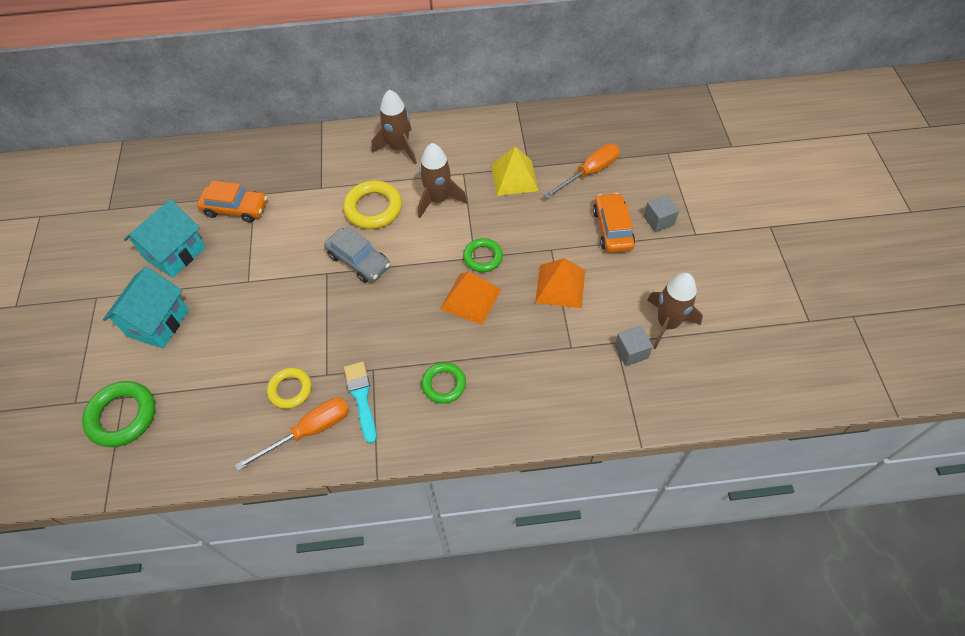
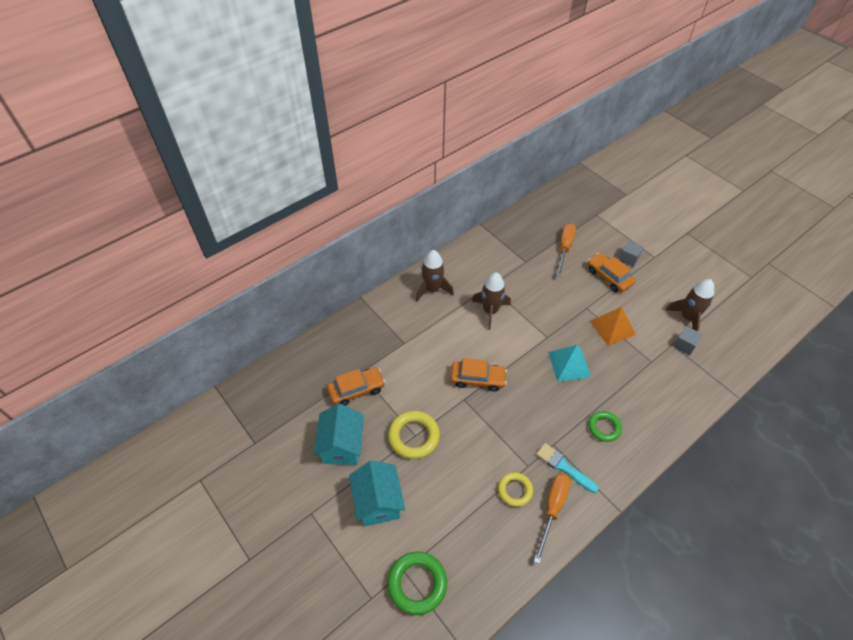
camera: 35 degrees left, 5 degrees down
grey car [324,226,390,283] -> orange car [450,358,507,392]
yellow ring [343,181,402,229] -> yellow ring moved to [388,410,440,459]
orange pyramid [440,271,501,325] -> turquoise pyramid [548,345,591,382]
green ring [463,238,503,272] -> none
yellow pyramid [491,146,538,196] -> none

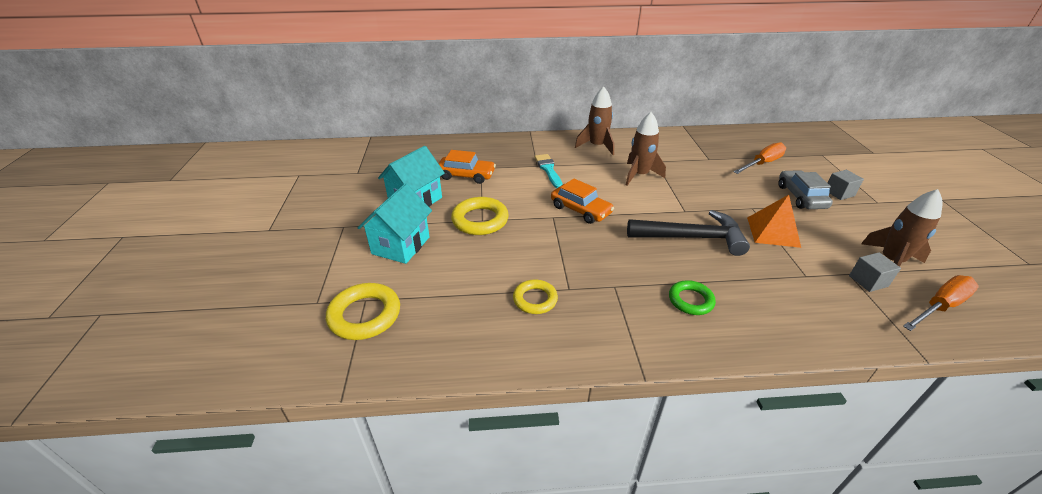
camera: 35 degrees right, 15 degrees down
green ring [387,552,447,615] -> yellow ring [326,283,400,340]
orange screwdriver [534,473,571,564] -> orange screwdriver moved to [903,275,979,331]
turquoise brush [536,443,599,493] -> turquoise brush moved to [535,154,563,188]
turquoise pyramid [548,345,591,382] -> black hammer [627,210,750,256]
orange car [587,253,635,292] -> grey car [779,170,833,209]

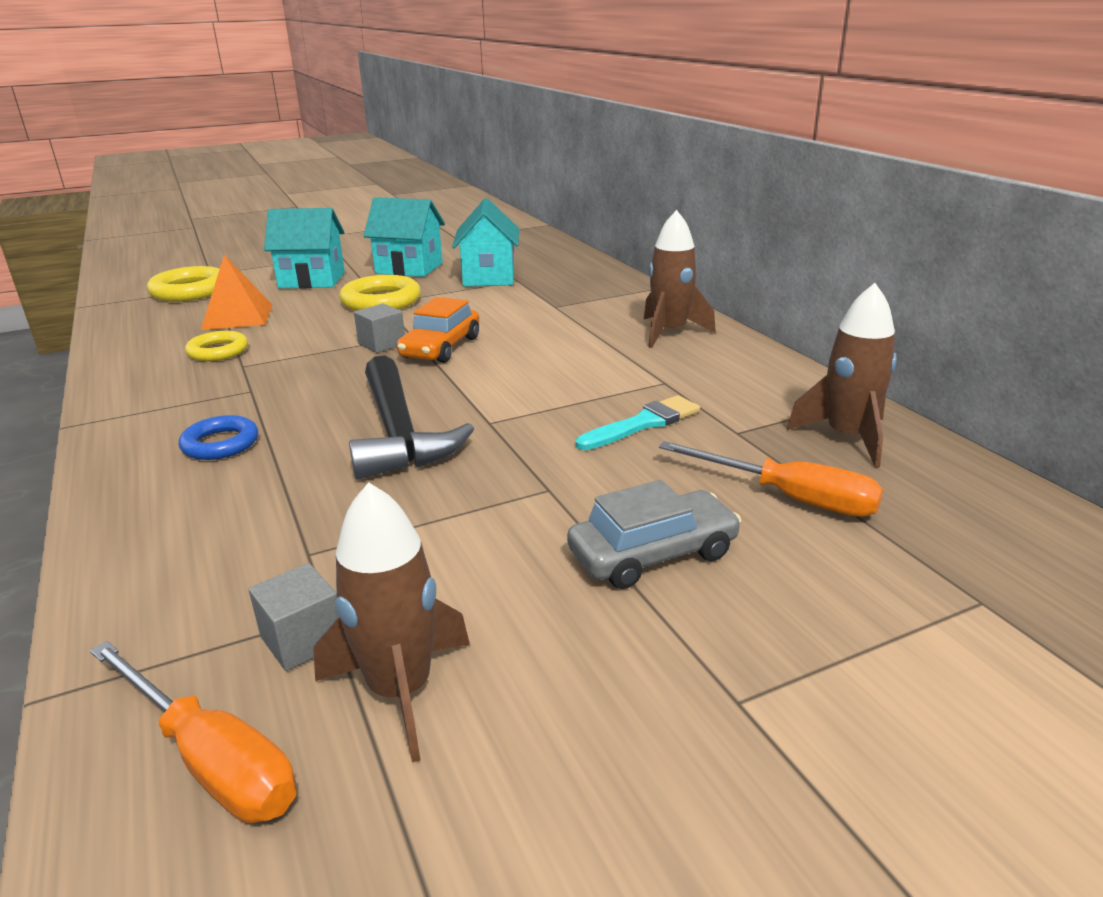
camera: 70 degrees right, 10 degrees down
orange car [438,150,496,184] -> turquoise house [452,198,519,287]
turquoise brush [535,154,563,188] -> turquoise brush moved to [576,395,700,450]
brown rocket [626,112,666,186] -> brown rocket moved to [787,283,897,467]
green ring [669,280,716,315] -> blue ring [179,415,258,460]
orange pyramid [747,195,801,248] -> orange pyramid moved to [201,255,272,330]
grey cube [828,170,864,200] -> grey cube moved to [354,303,405,353]

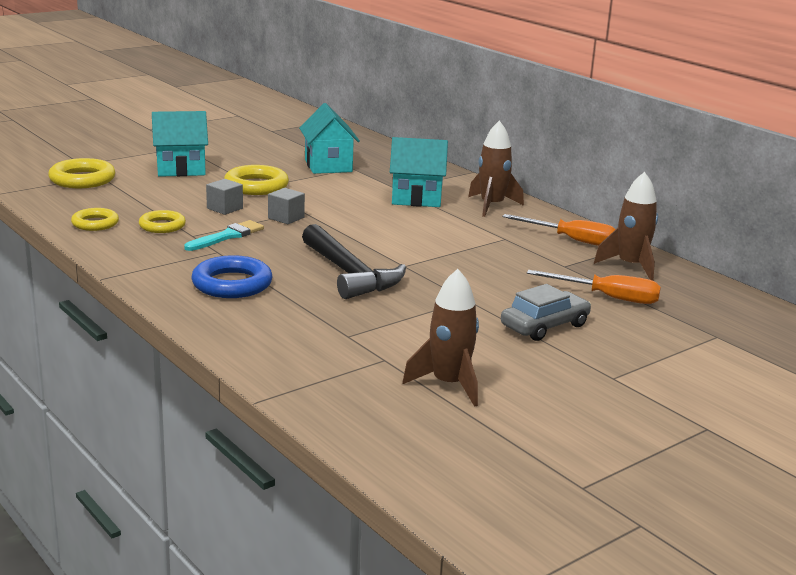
camera: 15 degrees left, 5 degrees down
orange screwdriver [90,641,296,823] -> orange screwdriver moved to [502,214,616,246]
blue ring [179,415,258,460] -> blue ring [191,255,272,298], size x1.55
orange pyramid [201,255,272,330] -> none
grey cube [248,563,339,671] -> grey cube moved to [206,179,243,215]
turquoise house [363,197,445,277] -> turquoise house moved to [390,137,448,207]
orange car [397,297,479,363] -> none
turquoise brush [576,395,700,450] -> turquoise brush moved to [184,220,264,251]
none -> yellow ring [71,208,119,231]

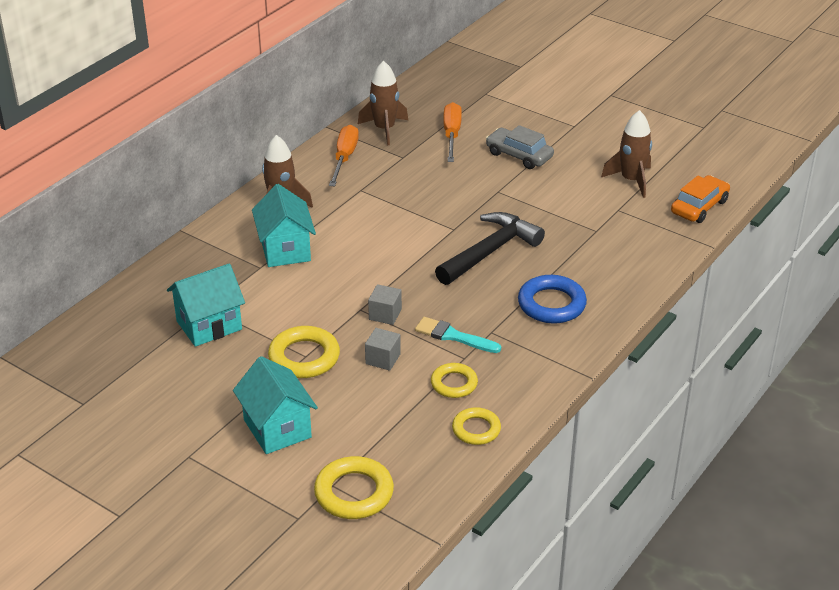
camera: 105 degrees left, 15 degrees up
none -> orange car [671,175,730,223]

